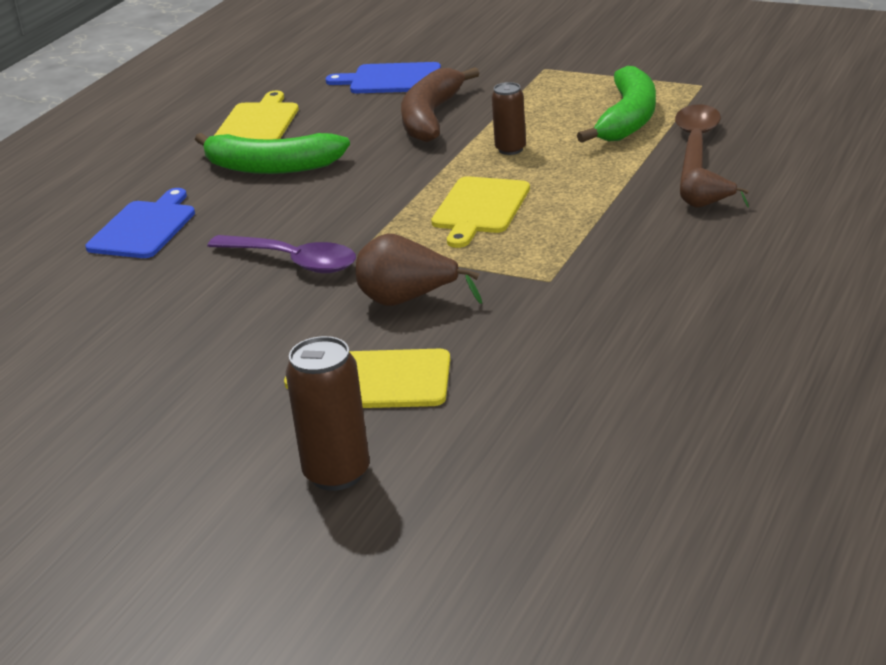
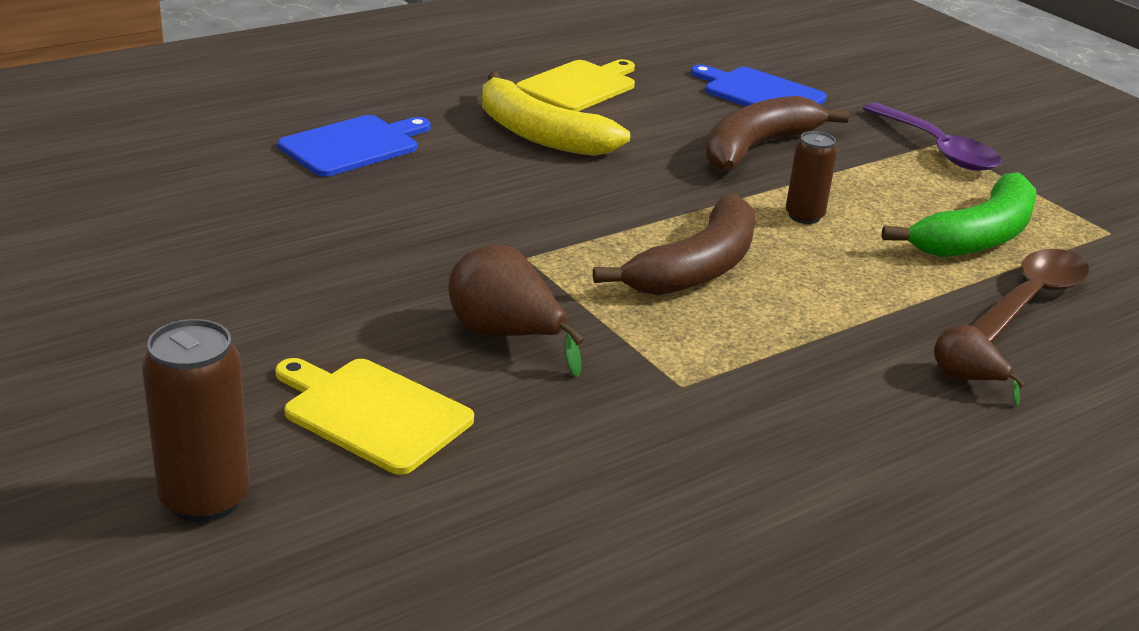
camera: 25 degrees right, 0 degrees up
green banana [195,133,350,174] -> yellow banana [482,72,630,156]
purple spoon [207,235,356,273] -> purple spoon moved to [863,102,1002,171]
yellow cutting board [431,176,530,248] -> brown banana [593,194,755,295]

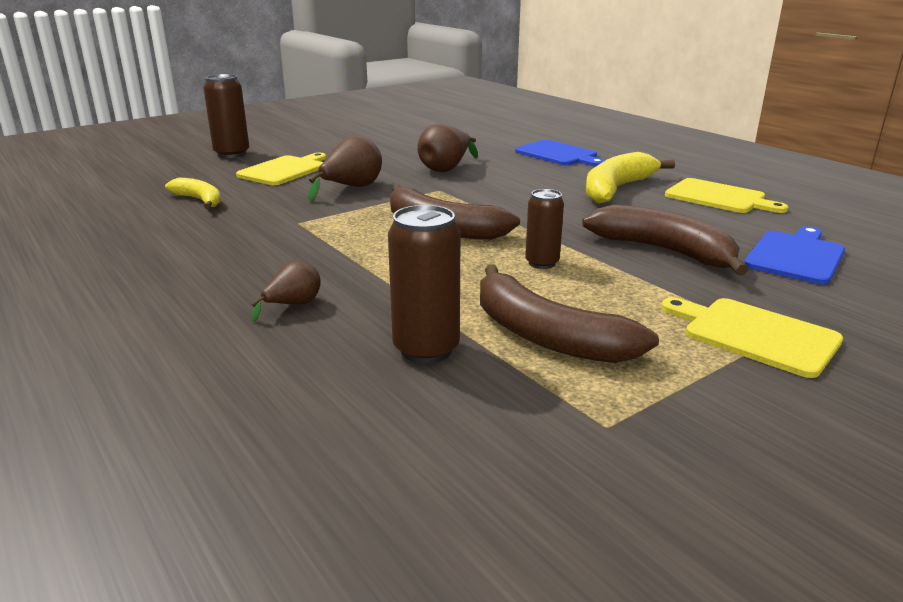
camera: 90 degrees right, 5 degrees down
purple spoon [863,102,1002,171] -> yellow cutting board [661,297,843,378]
green banana [881,172,1036,257] -> brown banana [480,264,659,363]
brown spoon [972,249,1090,343] -> brown can [388,205,461,363]
none -> yellow banana [165,177,221,209]
none -> brown pear [418,124,478,172]

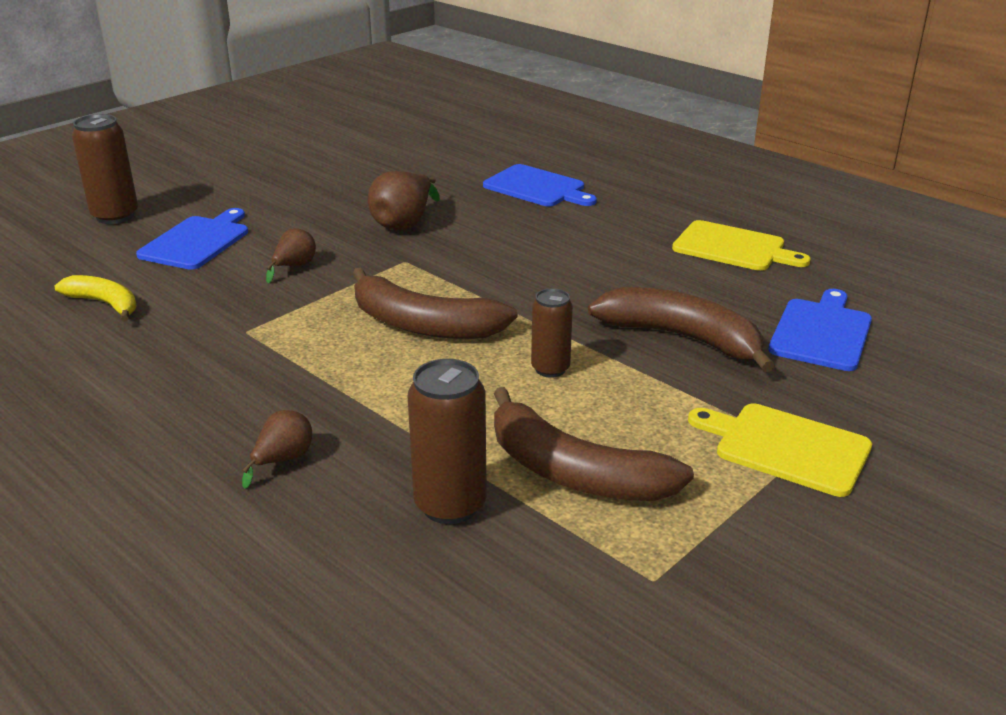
camera: 10 degrees left, 5 degrees up
yellow cutting board [236,153,326,185] -> blue cutting board [136,208,248,270]
brown pear [308,135,382,202] -> brown pear [266,228,316,283], size x0.60
yellow banana [586,152,675,204] -> none

